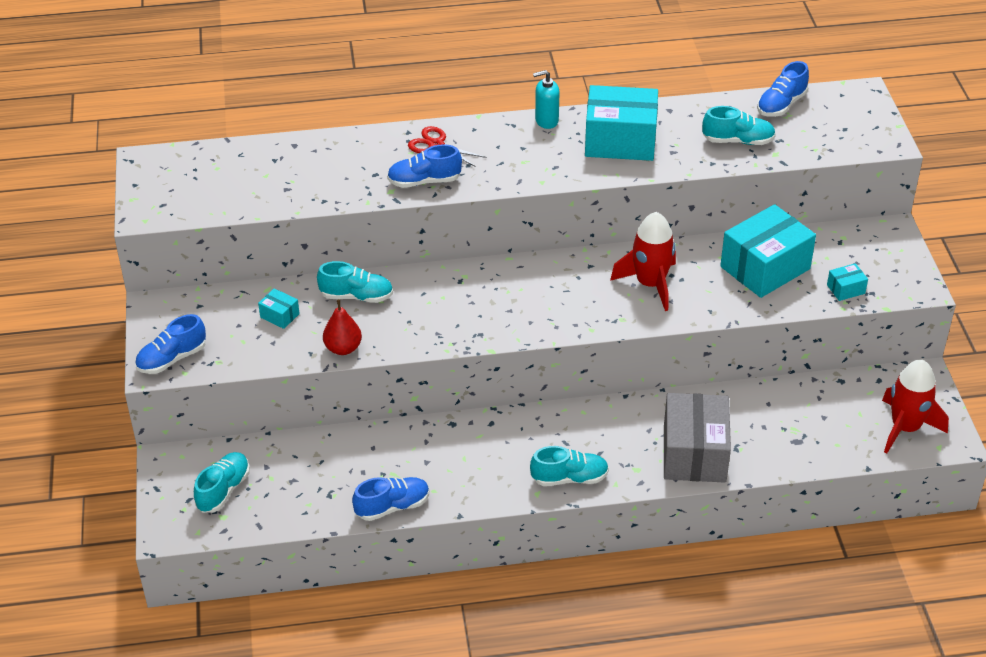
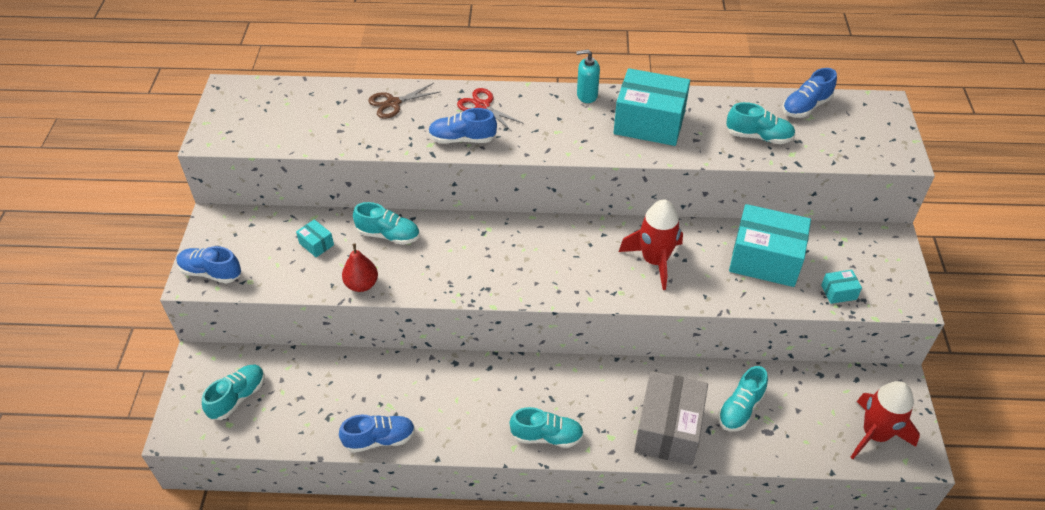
camera: 10 degrees right, 5 degrees up
blue shoe [135,314,206,374] -> blue shoe turned 45 degrees clockwise [177,246,241,284]
turquoise box [720,204,816,298] -> turquoise box turned 45 degrees clockwise [729,204,811,287]
none -> brown scissors [368,83,440,119]
none -> turquoise shoe [718,366,768,431]

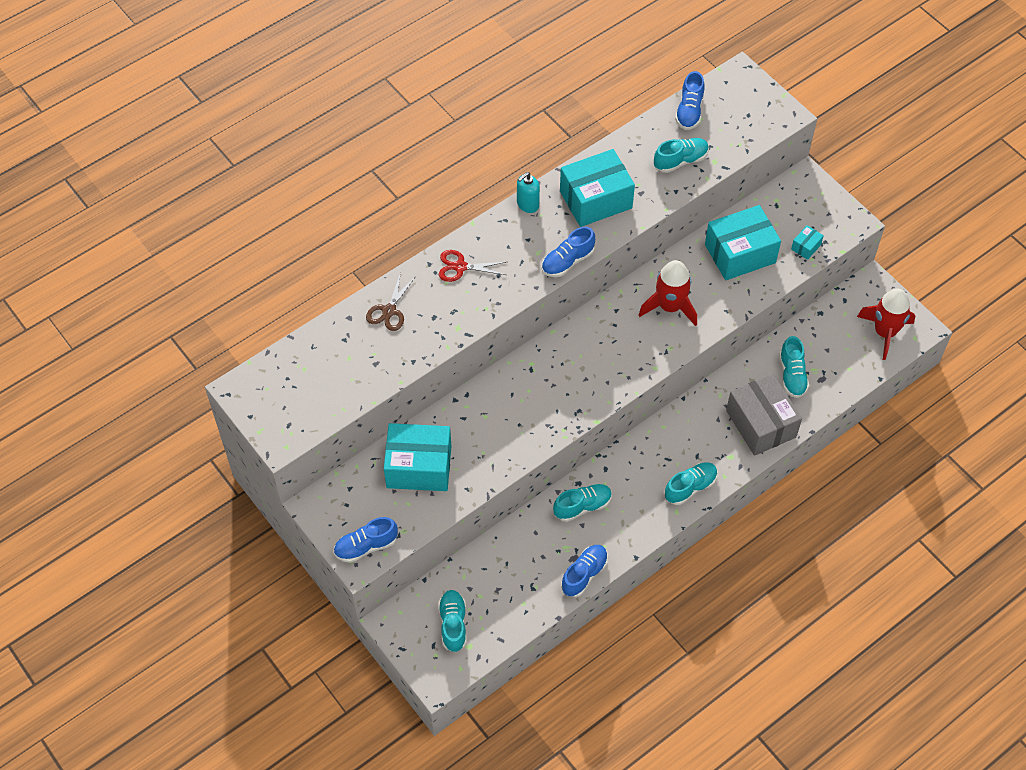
camera: 40 degrees left, 10 degrees up
turquoise box [296,219,334,257] -> turquoise box [384,423,452,491], size x2.35
red pear [342,243,378,292] -> none
turquoise shoe [353,202,420,245] -> turquoise shoe moved to [553,484,612,522]
blue shoe [428,108,497,144] -> blue shoe moved to [542,227,595,277]

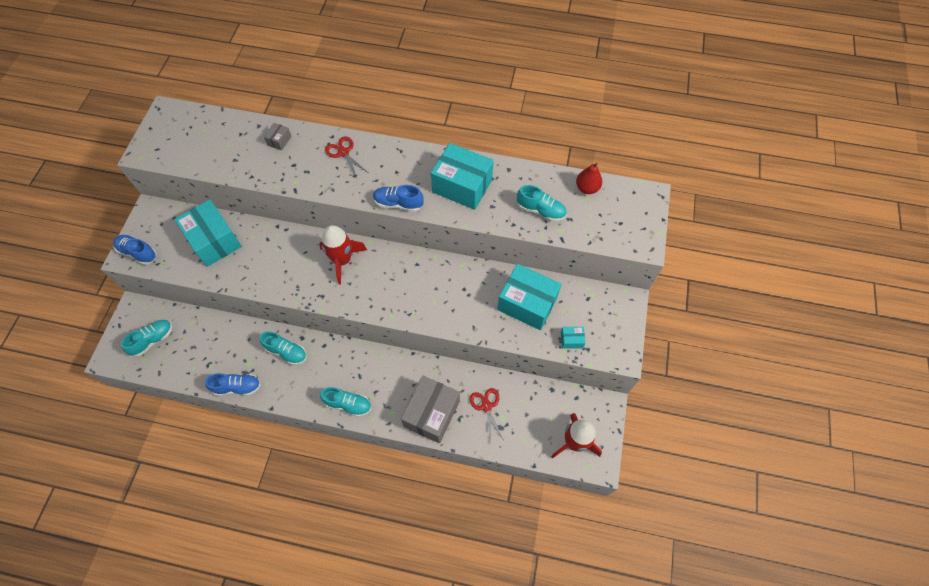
camera: 50 degrees right, 5 degrees up
brown scissors [366,272,416,331] -> grey box [264,123,292,150]
turquoise soap dispenser [517,172,540,213] -> none
red rocket [639,260,697,326] -> red rocket moved to [319,225,367,284]
blue shoe [675,71,705,130] -> red pear [576,163,602,194]
turquoise shoe [779,336,809,398] -> red scissors [470,388,503,442]

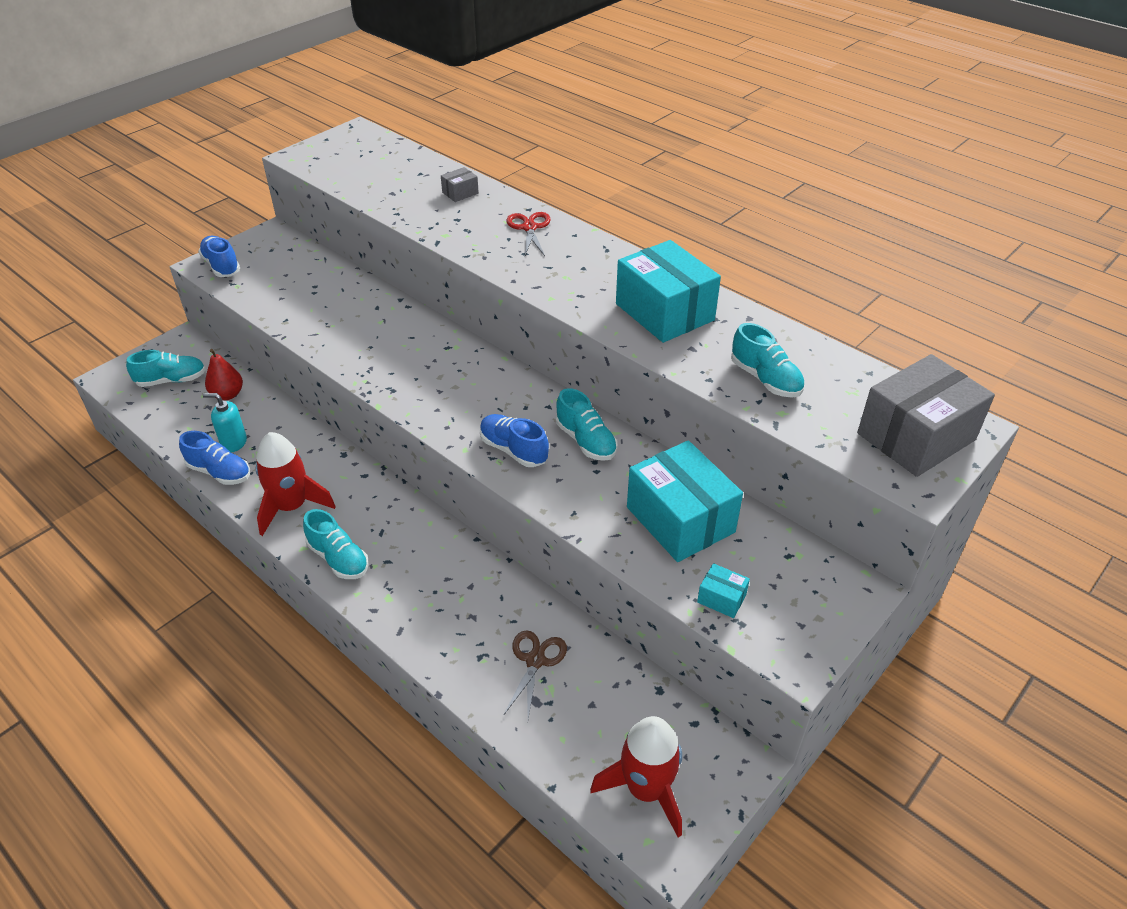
camera: 30 degrees right, 20 degrees down
turquoise box [174,200,242,267] -> none
turquoise shoe [260,331,307,365] -> turquoise shoe moved to [556,388,618,461]
red rocket [319,225,367,284] -> red rocket moved to [256,432,336,536]
blue shoe [373,185,424,212] -> blue shoe moved to [480,414,549,467]
grey box [401,376,460,443] -> grey box moved to [857,354,995,477]
red scissors [470,388,503,442] -> brown scissors [503,630,567,719]
red pear [576,163,602,194] -> red pear moved to [205,349,243,400]
none -> turquoise soap dispenser [203,393,247,452]

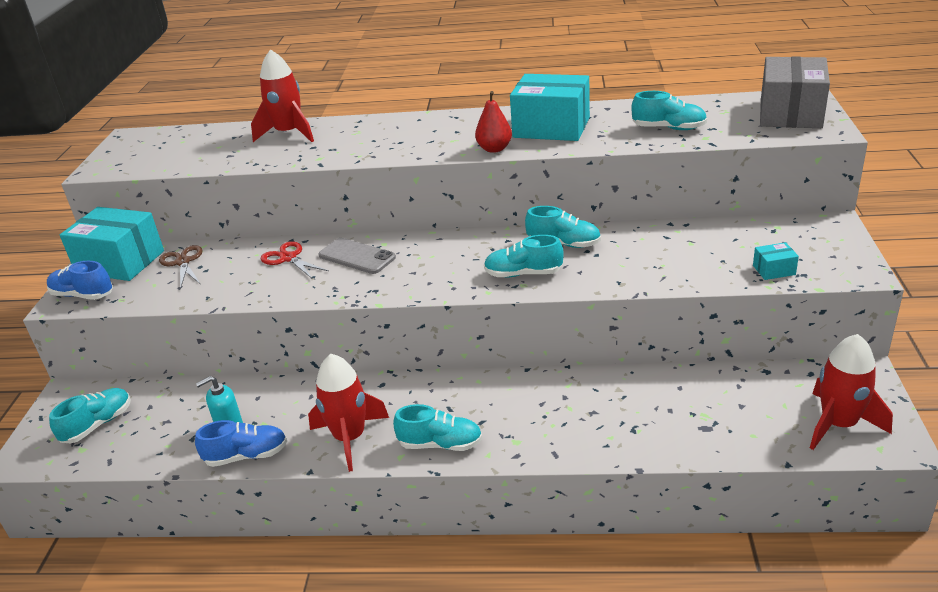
camera: 35 degrees left, 10 degrees down
red pear [205,349,243,400] -> red pear moved to [475,91,512,153]
grey box [441,167,479,202] -> red rocket [251,49,314,142]
blue shoe [480,414,549,467] -> turquoise shoe [484,235,564,277]
brown scissors [503,630,567,719] -> brown scissors moved to [159,245,203,290]
red scissors [506,212,551,256] -> red scissors moved to [261,241,329,279]
turquoise box [627,441,743,562] -> turquoise box moved to [60,207,164,281]
none -> grey phone [319,238,396,274]

